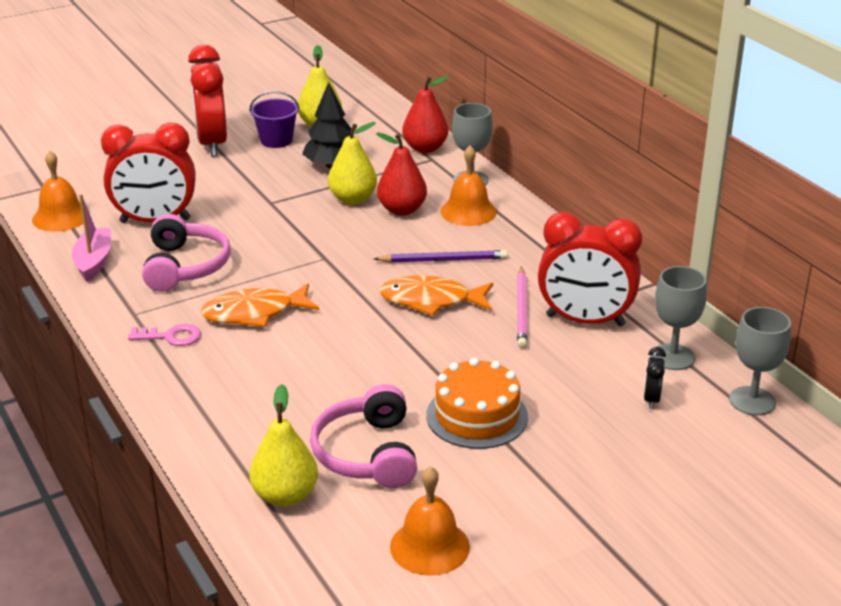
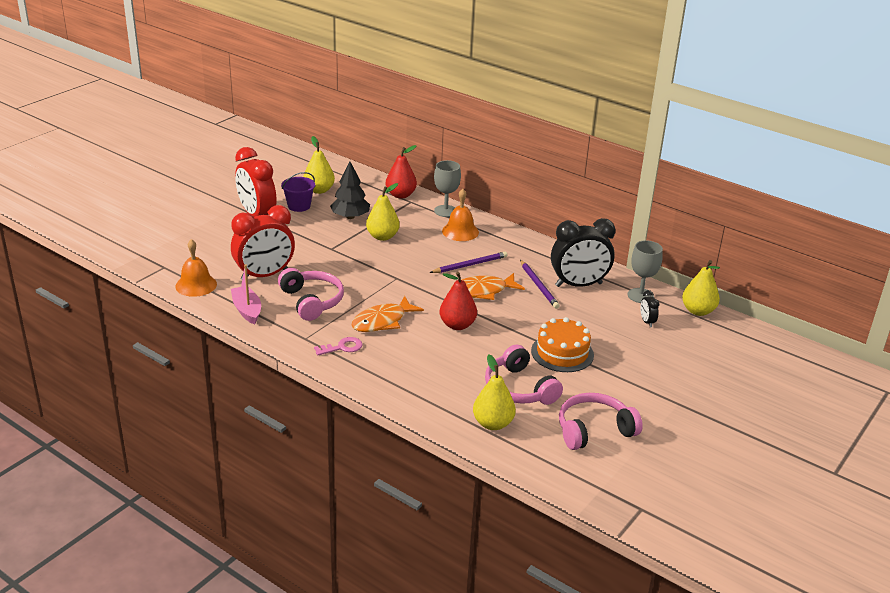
camera: 25 degrees left, 0 degrees up
red pear [376,132,427,216] -> red pear moved to [440,272,477,330]
orange bell [390,466,470,576] -> pink headphones [559,393,643,450]
pink pencil [517,266,527,348] -> purple pencil [520,260,560,309]
red clock [538,212,642,326] -> black clock [551,218,615,287]
grey goblet [729,307,791,415] -> yellow pear [682,260,720,316]

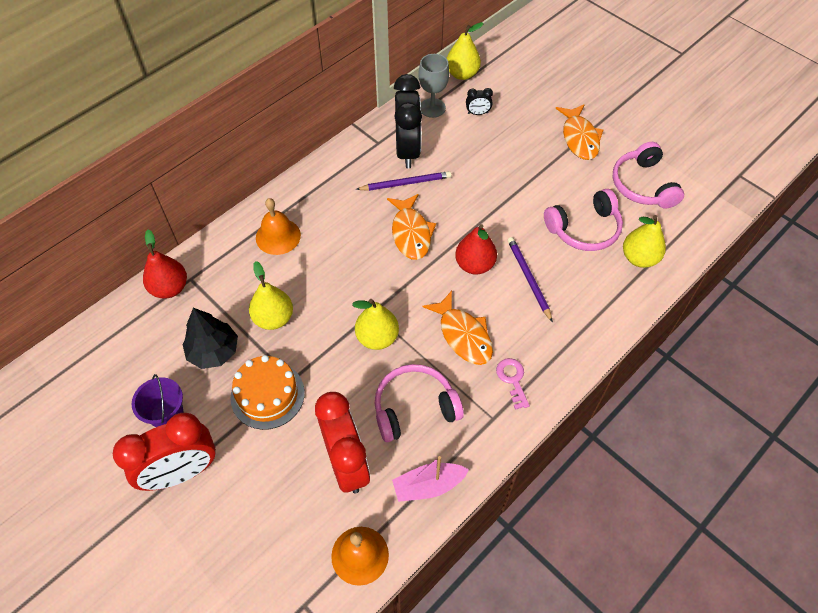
camera: 80 degrees left, 25 degrees up
yellow pear [303,136,335,194] -> yellow pear moved to [352,299,399,350]
purple pencil [429,252,508,273] -> purple pencil moved to [507,237,553,322]
grey goblet [434,160,461,217] -> none
orange cake [531,317,594,372] -> orange cake moved to [231,355,305,430]
none -> orange fish [556,104,603,160]

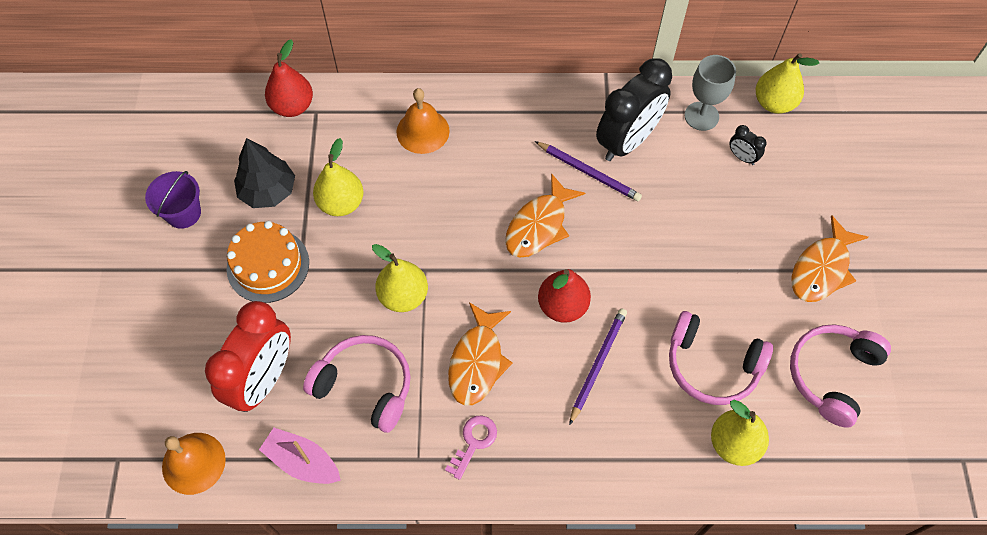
camera: 45 degrees right, 5 degrees up
red clock [113,413,216,491] -> none

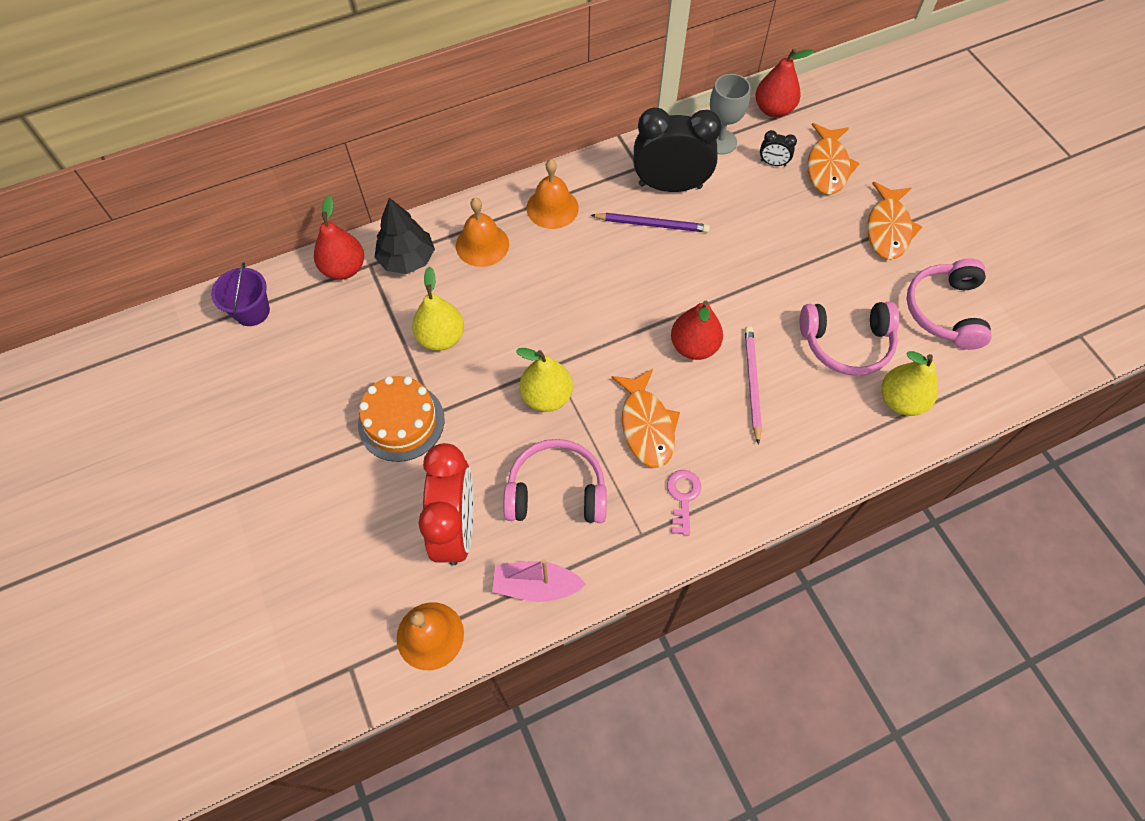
camera: 25 degrees left, 0 degrees up
purple bucket [145,171,201,229] -> purple bucket moved to [211,262,270,326]
black tree [234,138,295,208] -> black tree moved to [374,198,435,274]
orange fish [505,173,585,258] -> orange fish moved to [807,123,860,195]
purple pencil [569,308,627,425] -> pink pencil [745,326,762,445]
black clock [596,58,672,161] -> black clock turned 105 degrees counterclockwise [633,107,722,192]
yellow pear [756,53,819,114] -> red pear [755,49,814,117]
none -> orange bell [526,159,579,229]

